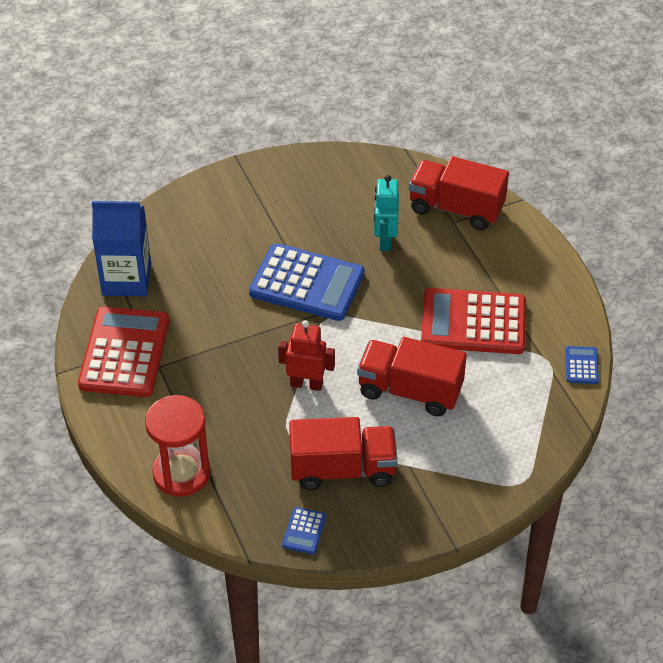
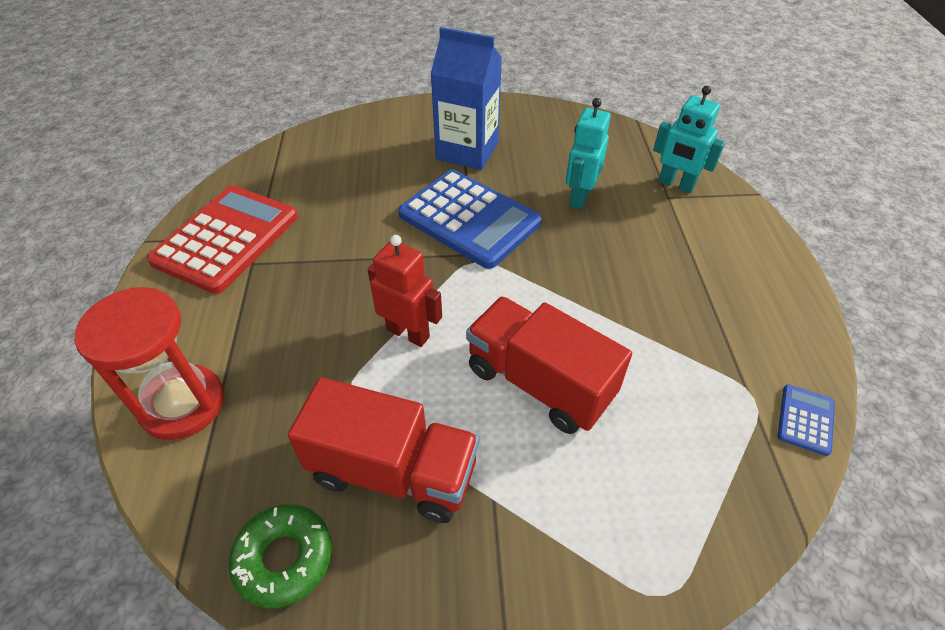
camera: 20 degrees right, 0 degrees up
blue carton [92,201,151,296] -> blue carton moved to [431,27,502,170]
blue calculator [282,507,326,554] -> green donut [229,504,332,608]
red truck [409,156,509,230] -> turquoise robot [653,86,725,193]
red calculator [421,288,526,354] -> none

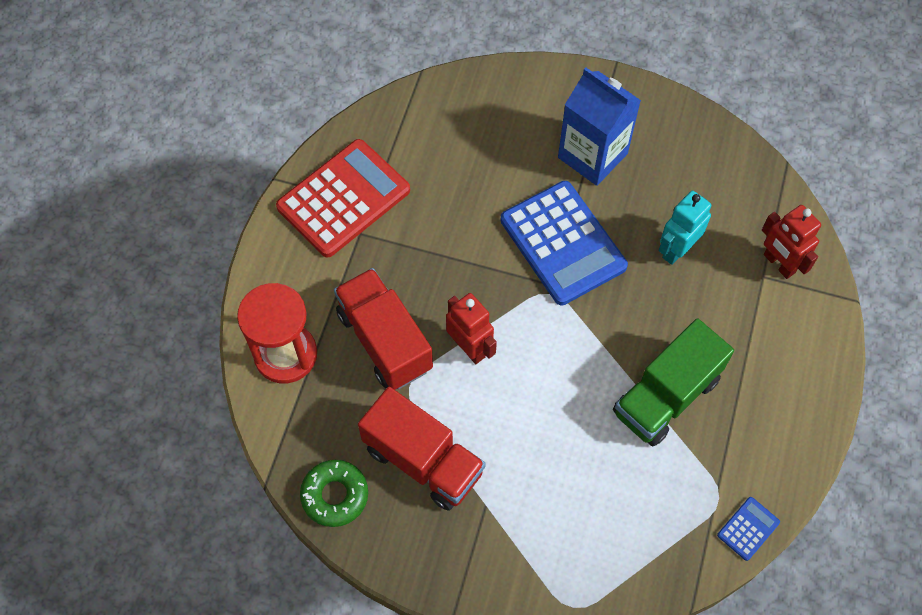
camera: 20 degrees right, 15 degrees up
red truck [466,296,632,434] -> red truck moved to [334,268,433,390]
turquoise robot [653,86,725,193] -> red robot [762,205,821,279]
none -> green truck [613,318,734,446]

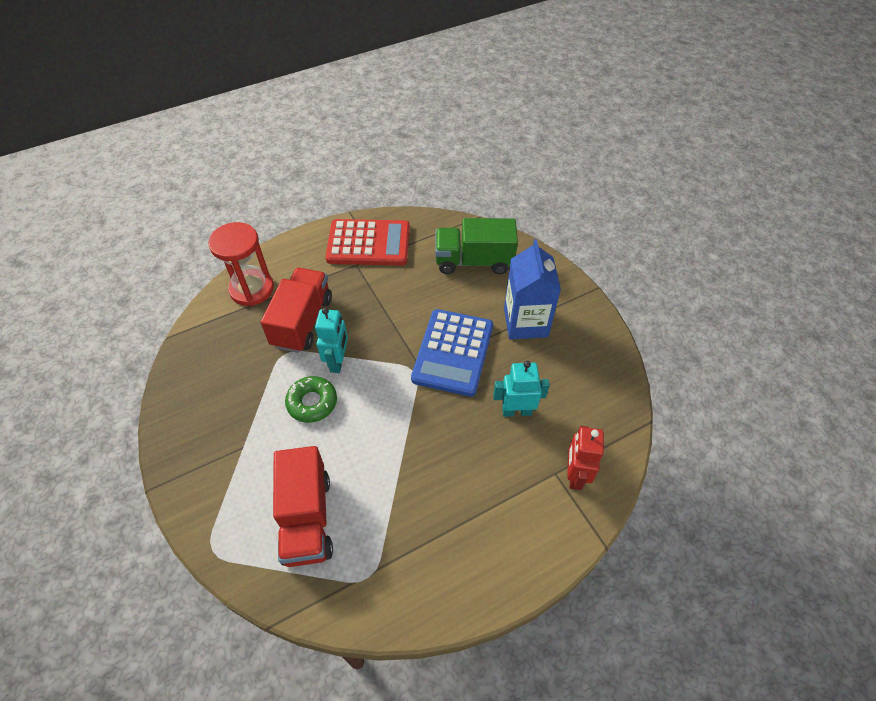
camera: 45 degrees right, 10 degrees down
green donut [300,460,368,527] -> green donut moved to [285,376,337,423]
red truck [358,387,486,511] -> red truck moved to [273,446,333,567]
red robot [446,293,497,364] -> turquoise robot [315,308,348,373]
green truck [613,318,734,446] -> green truck moved to [435,218,518,275]
blue calculator [717,497,780,561] -> none

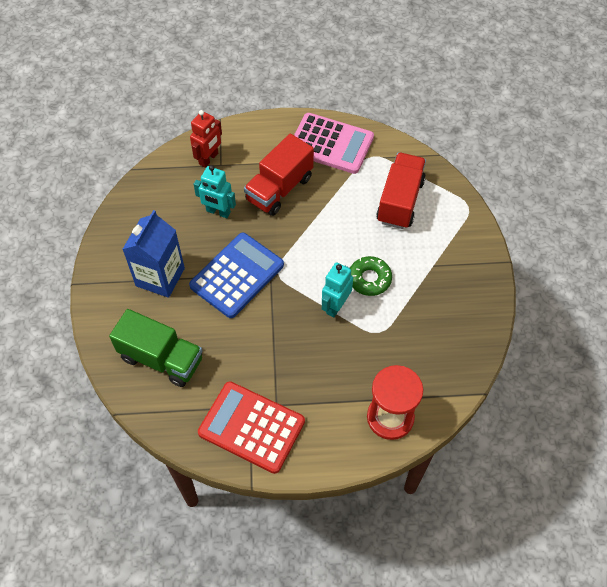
camera: 155 degrees left, 5 degrees up
red truck [261,268,332,353] -> red truck moved to [244,133,314,216]
none -> pink calculator [294,113,374,174]

